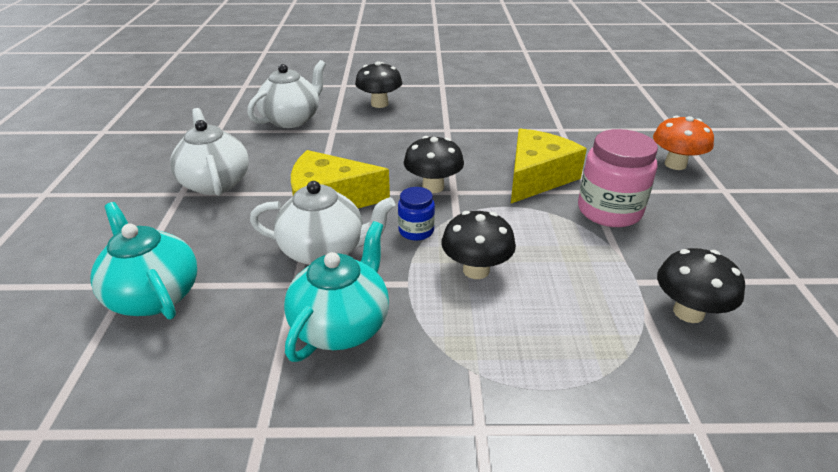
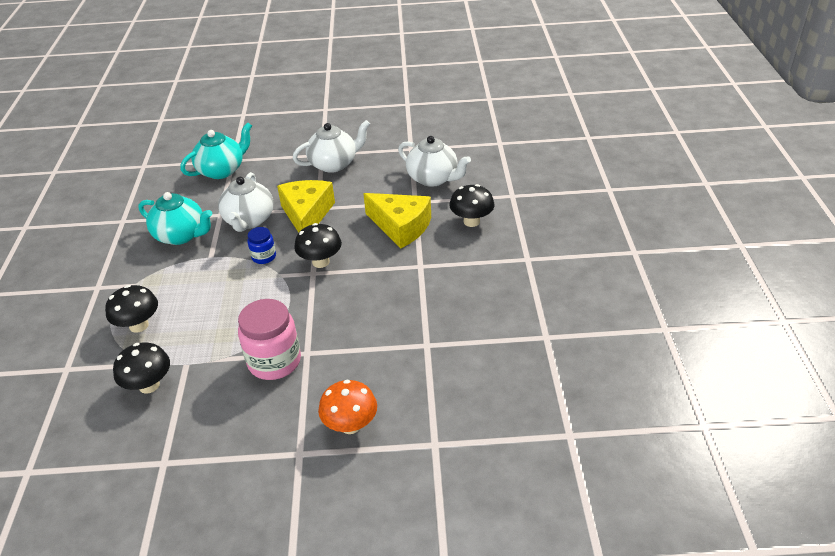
camera: 90 degrees right, 5 degrees up
black mushroom [441,211,516,279] -> black mushroom moved to [105,285,158,333]
yellow cheese [511,129,587,203] -> yellow cheese moved to [363,193,431,249]

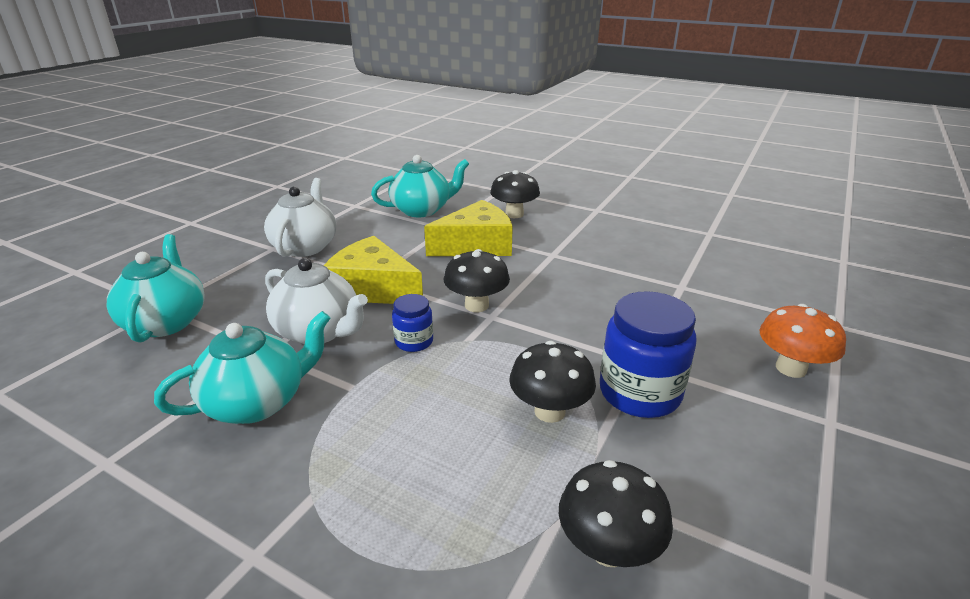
camera: 60 degrees left, 10 degrees down
black mushroom [105,285,158,333] -> black mushroom moved to [509,341,596,423]
pink jar [238,299,301,380] -> blue jar [600,291,697,418]
white teapot [398,136,471,187] -> turquoise teapot [371,155,469,217]

